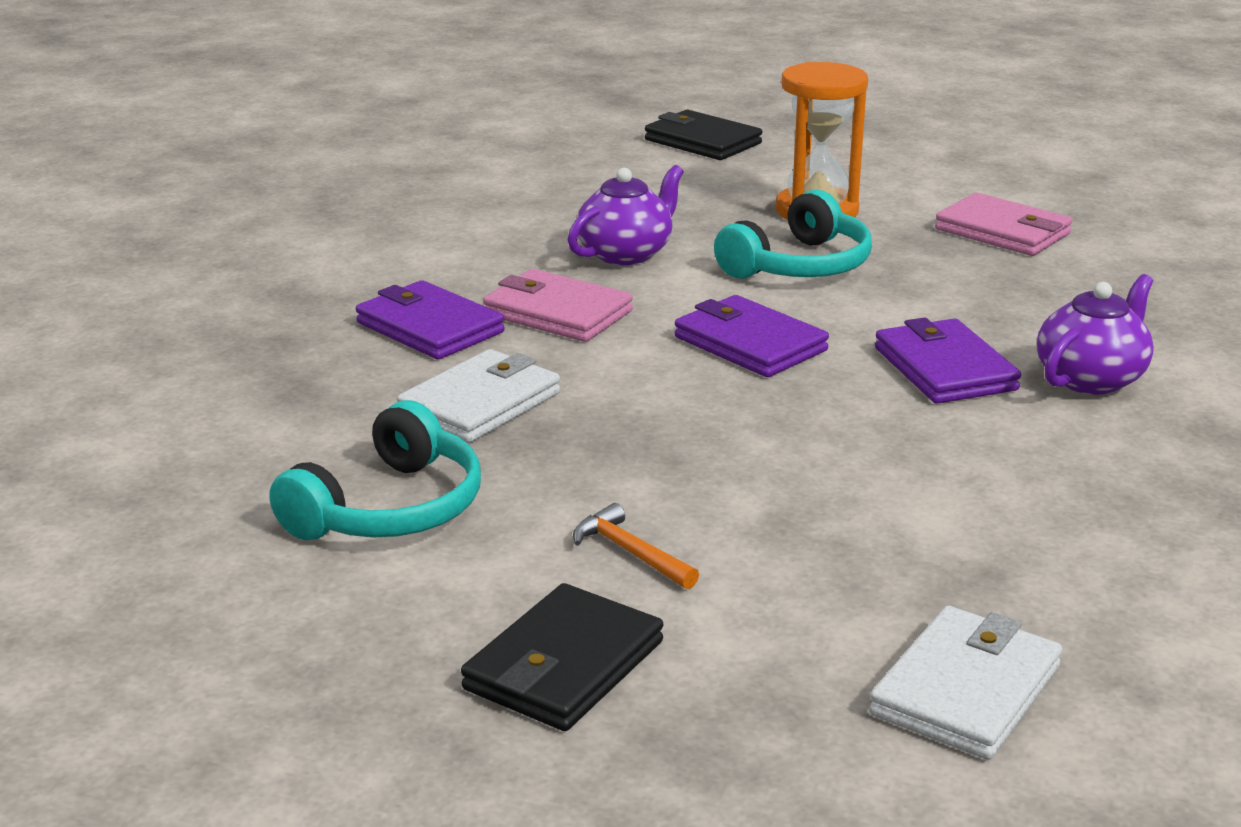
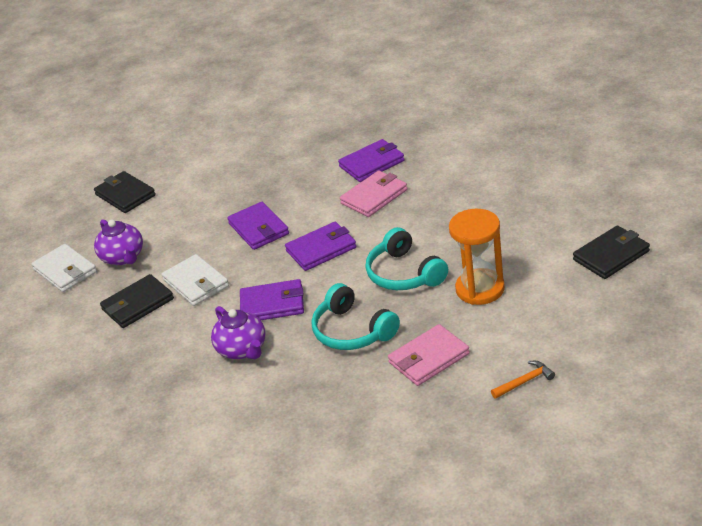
camera: 110 degrees right, 10 degrees up
turquoise headphones [269,400,481,540] -> turquoise headphones moved to [311,283,400,350]
white wallet [397,349,560,443] -> white wallet moved to [162,254,229,306]
purple teapot [567,165,684,265] -> purple teapot moved to [94,219,143,265]
orange hammer [573,503,699,589] -> orange hammer moved to [491,361,555,399]
none -> black wallet [100,274,174,328]
none -> purple wallet [227,202,289,250]

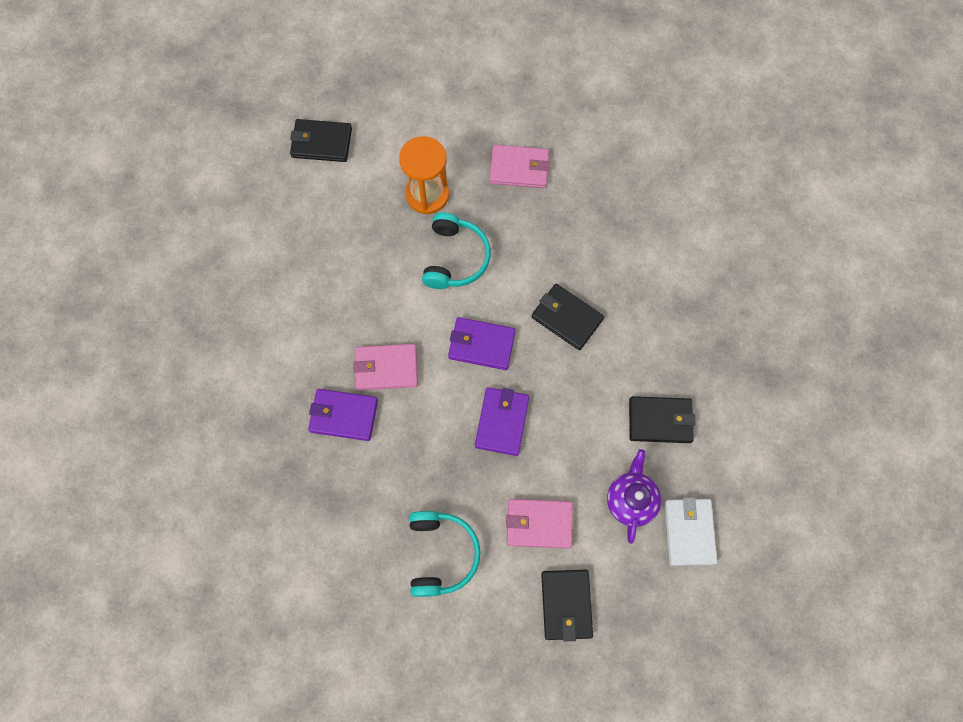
camera: 145 degrees left, 35 degrees up
white wallet [162,254,229,306] -> none
purple teapot [211,306,265,359] -> none
purple wallet [240,279,304,320] -> black wallet [531,284,604,350]
turquoise headphones [311,283,400,350] -> turquoise headphones moved to [409,511,481,597]
orange hammer [491,361,555,399] -> none
none -> pink wallet [506,499,573,549]

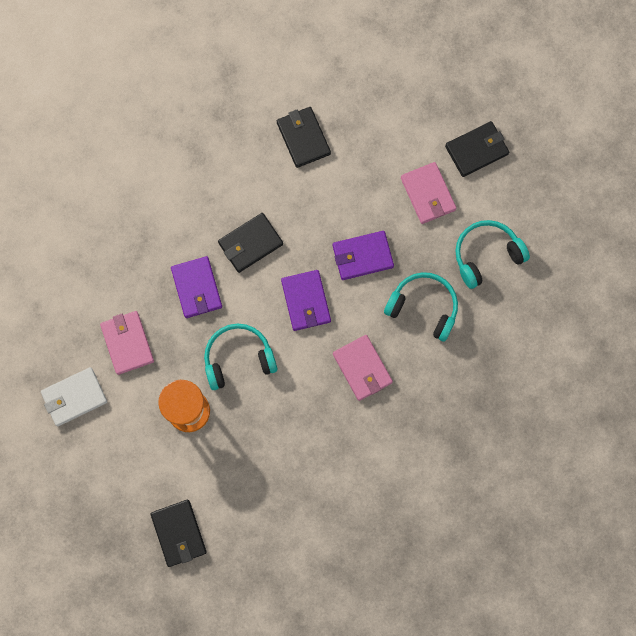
camera: 115 degrees left, 5 degrees up
purple wallet [308,389,378,441] -> purple wallet moved to [171,256,222,318]
black wallet [531,284,604,350] -> black wallet turned 45 degrees clockwise [218,213,283,273]
purple teapot [607,449,662,544] -> none
white wallet [664,497,717,566] -> white wallet moved to [41,367,107,426]
none -> turquoise headphones [384,272,458,342]

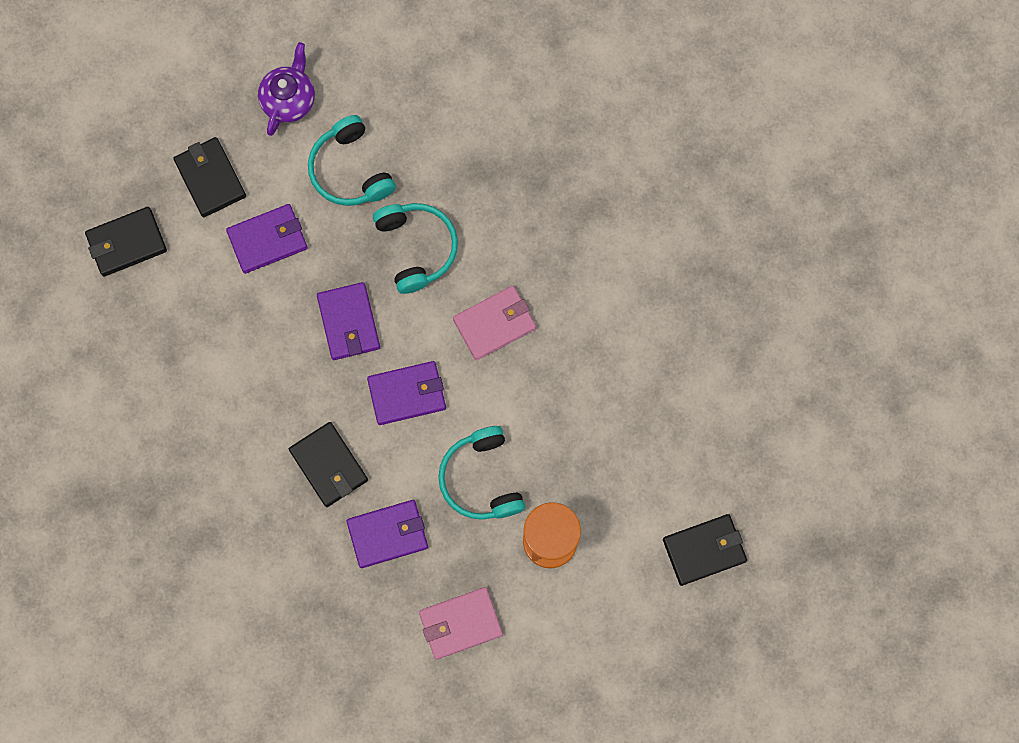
camera: 90 degrees left, 0 degrees up
white wallet [41,367,107,426] -> none
black wallet [277,107,331,168] -> black wallet moved to [85,207,167,277]
turquoise headphones [384,272,458,342] -> turquoise headphones turned 135 degrees clockwise [373,203,458,294]
pink wallet [401,162,456,224] -> purple wallet [226,204,308,274]
none -> purple teapot [258,42,315,136]

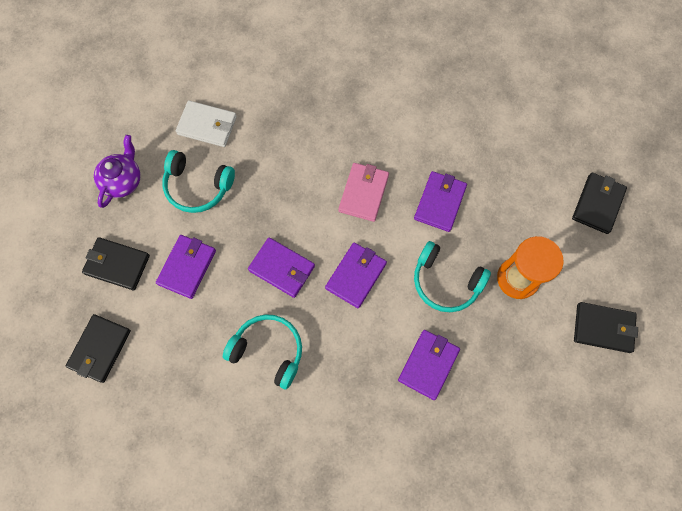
camera: 45 degrees left, 5 degrees down
purple teapot [258,42,315,136] -> purple teapot turned 45 degrees clockwise [94,135,141,208]
black wallet [289,422,368,507] -> black wallet moved to [574,302,638,353]
turquoise headphones [373,203,458,294] -> turquoise headphones moved to [223,314,302,389]
pink wallet [419,587,503,660] -> none
none -> white wallet [176,100,237,147]
none -> purple wallet [414,171,467,232]

